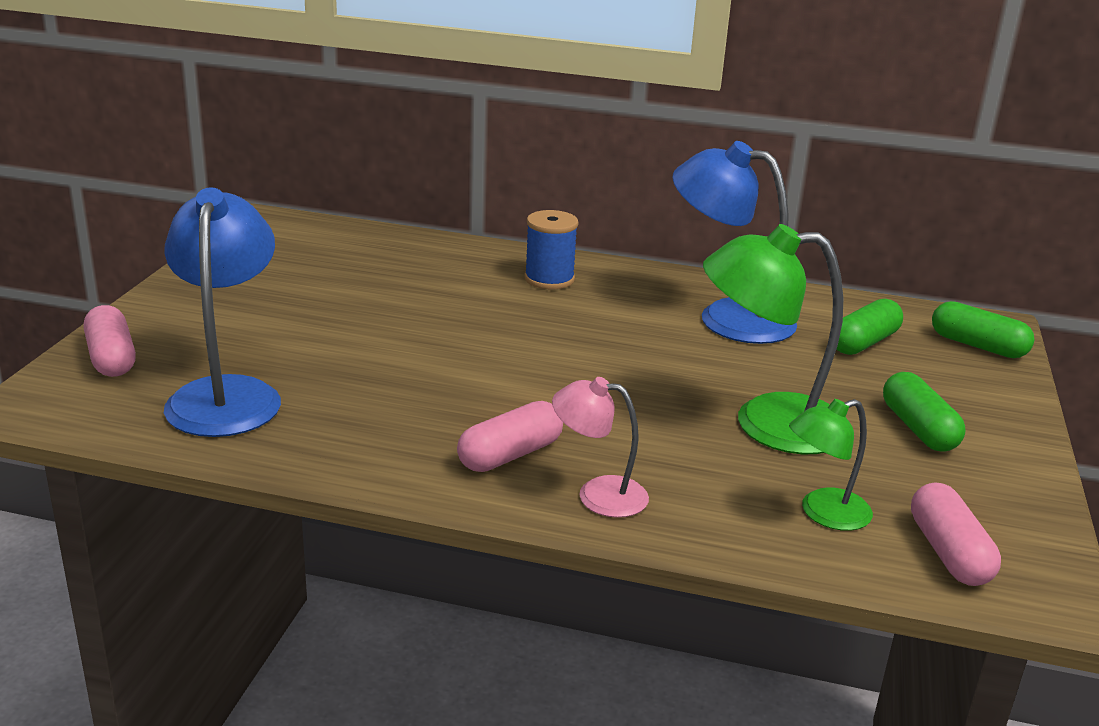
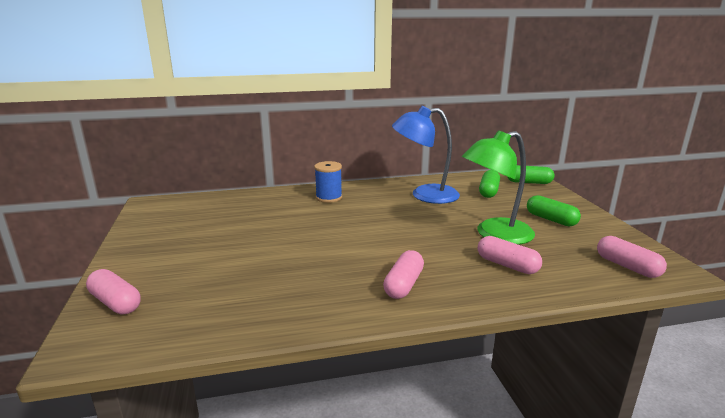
camera: 25 degrees left, 5 degrees down
blue lamp [164,188,281,437] -> none
pink lamp [552,377,649,518] -> none
green lamp [789,399,873,531] -> none
none -> pink capsule [478,236,542,274]

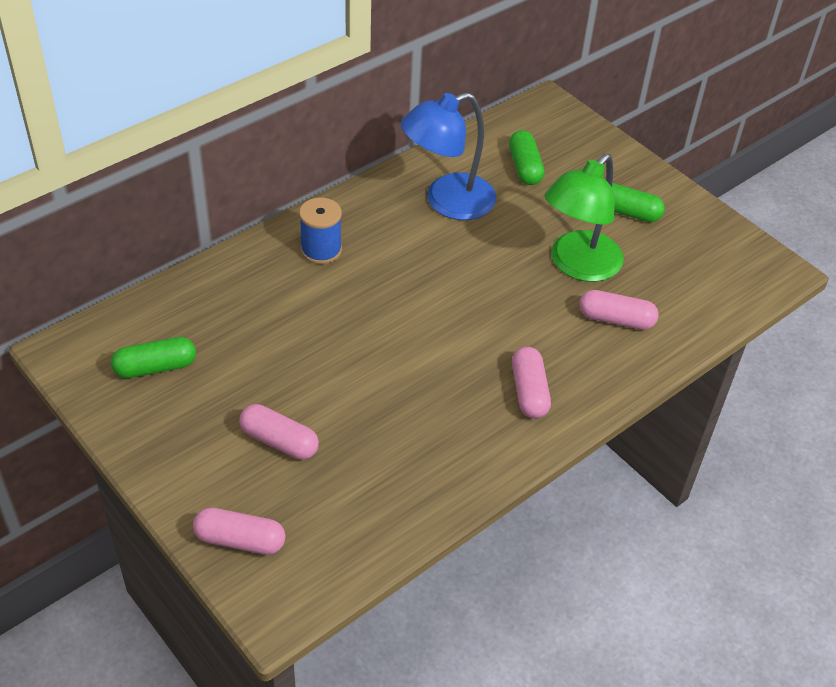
camera: 30 degrees left, 25 degrees up
green capsule [507,165,554,184] -> green capsule moved to [111,337,196,378]
pink capsule [597,236,667,278] -> pink capsule moved to [239,404,319,460]

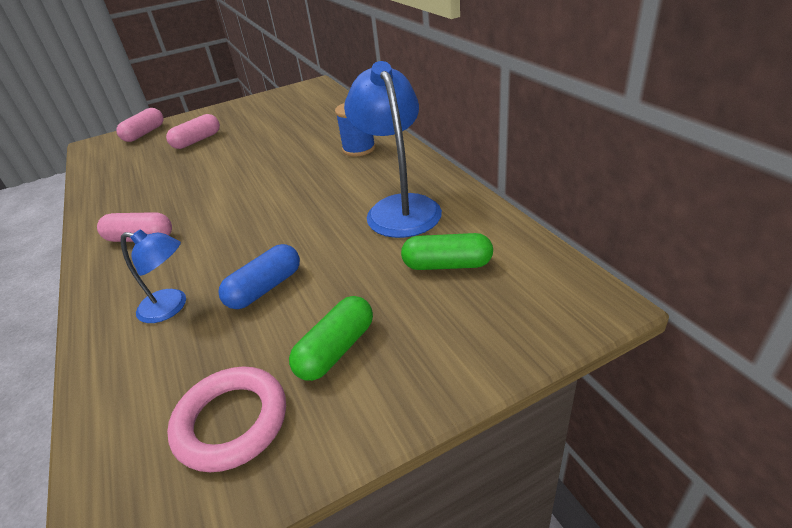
camera: 110 degrees right, 10 degrees down
green capsule [111,337,196,378] -> none
green lamp [545,154,624,282] -> blue capsule [218,244,300,309]
pink capsule [579,290,659,330] -> blue lamp [120,229,186,323]
none -> pink ring [167,366,286,472]

